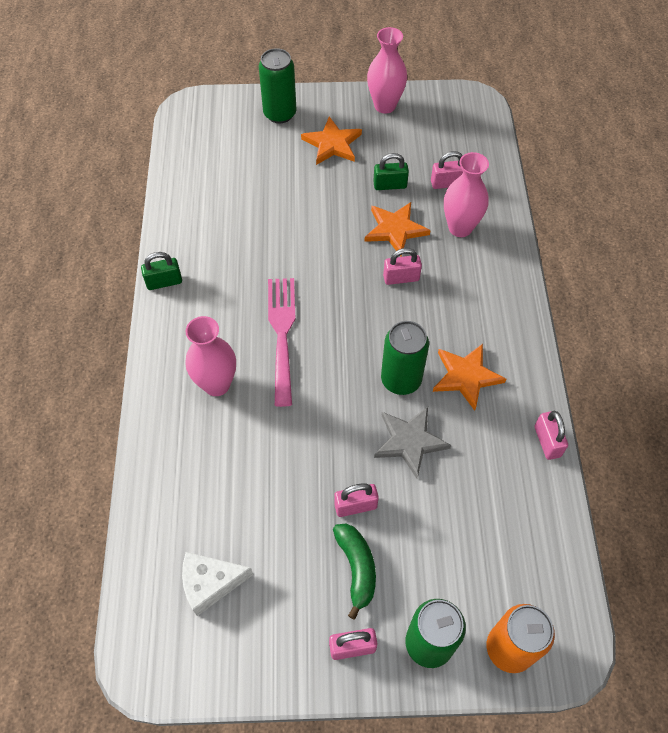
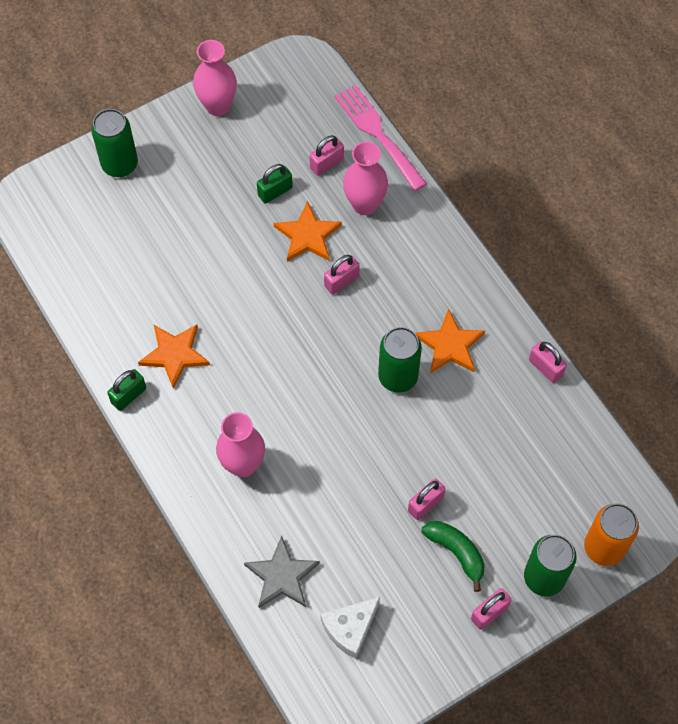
camera: 30 degrees left, 5 degrees up
pink fork [268,278,295,407] -> pink fork moved to [334,85,427,191]
orange star [301,116,362,165] -> orange star moved to [138,325,210,389]
grey star [374,407,451,478] -> grey star moved to [244,536,320,608]

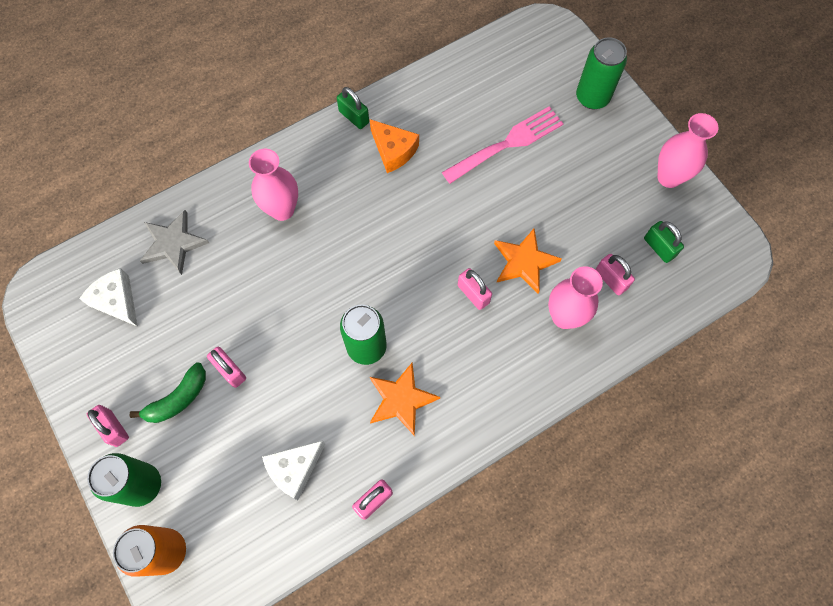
camera: 90 degrees right, 5 degrees up
orange star [138,325,210,389] -> orange cheese [370,119,419,173]
green padlock [257,164,293,203] -> green padlock moved to [644,221,684,263]
pink fork [334,85,427,191] -> pink fork moved to [442,106,564,184]
none -> white cheese [262,440,325,500]

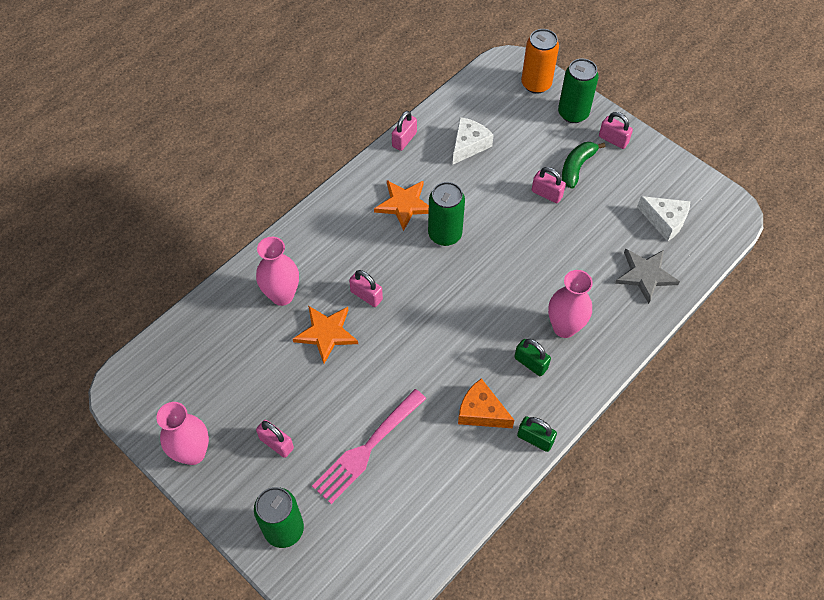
camera: 165 degrees right, 10 degrees down
pink padlock [595,254,635,295] -> pink padlock moved to [256,420,294,458]
green padlock [644,221,684,263] -> green padlock moved to [514,339,551,376]

